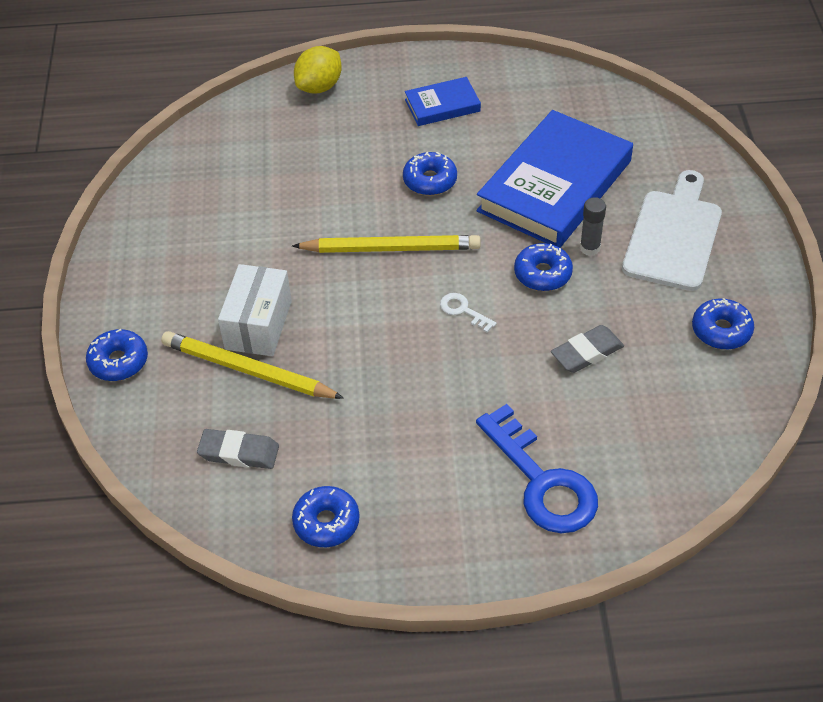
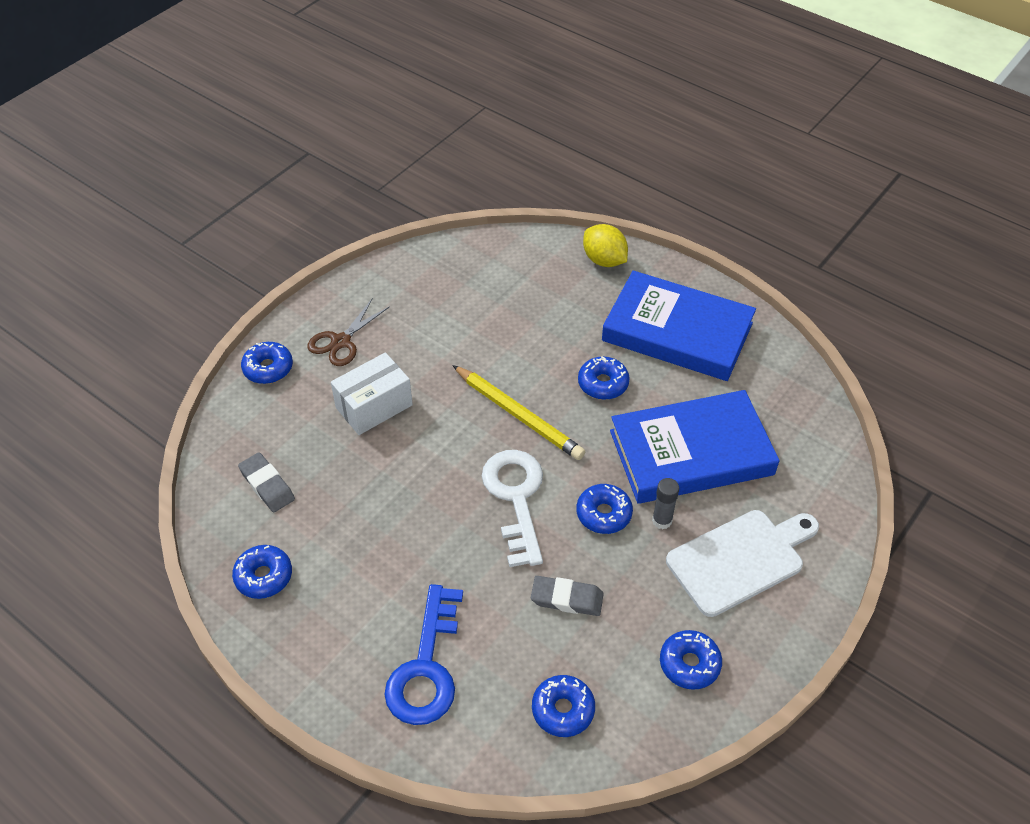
camera: 40 degrees right, 0 degrees up
yellow pencil [161,331,344,399] -> none
yellow lemon [294,46,342,94] -> yellow lemon turned 60 degrees clockwise [583,224,628,267]
blue book [405,77,481,126] -> blue book [602,270,756,381], size x2.08
white key [440,293,497,333] -> white key [482,450,543,567], size x2.32
none -> brown scissors [307,299,390,366]
none -> blue donut [532,675,595,737]

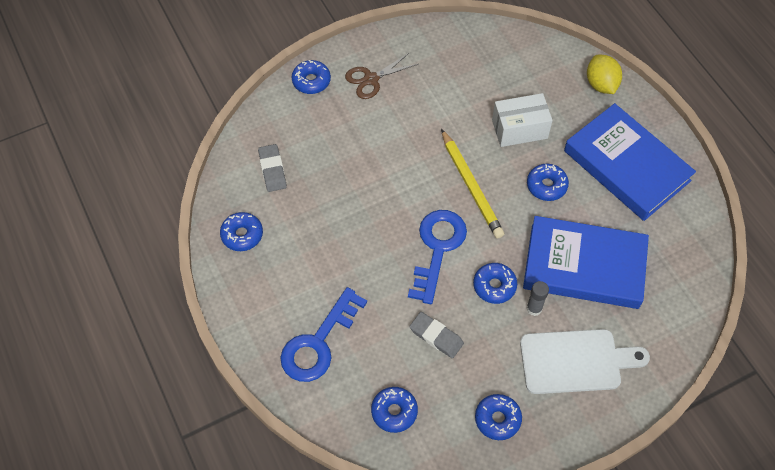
camera: 25 degrees right, 10 degrees up
white box [331,352,413,435] -> white box moved to [492,93,553,147]
white key [482,450,543,567] -> blue key [408,210,467,304]

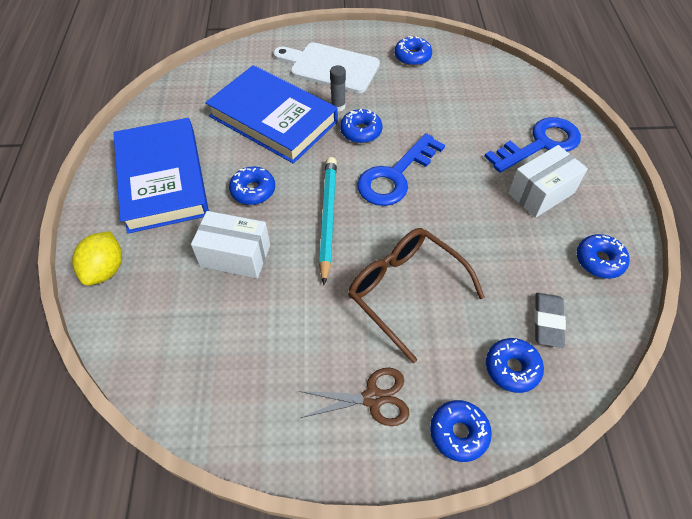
camera: 155 degrees left, 5 degrees down
blue donut [371,387,418,433] -> blue donut moved to [486,338,544,393]
grey eraser [409,312,464,358] -> none
yellow pencil [441,129,504,239] -> turquoise pencil [319,157,337,285]
none -> brown glasses [348,228,485,363]
none -> white box [508,145,588,218]

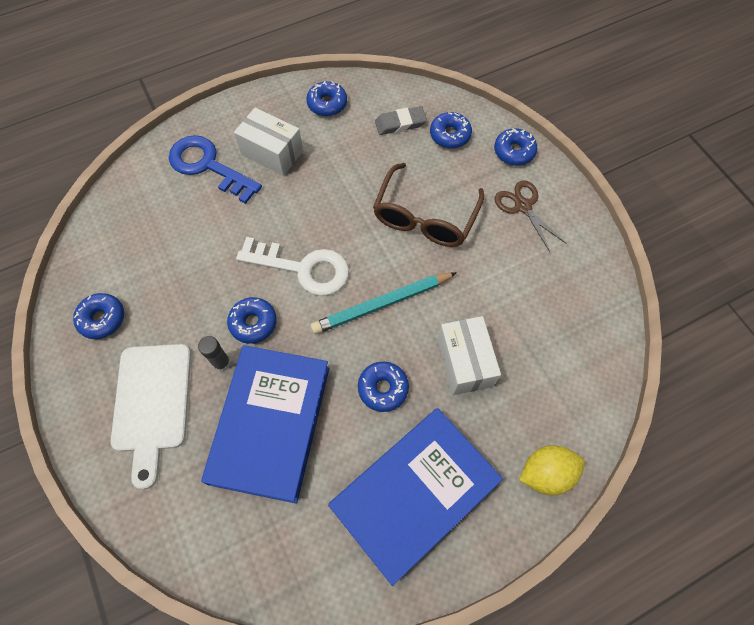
camera: 115 degrees left, 10 degrees up
blue key [357,133,445,206] -> white key [236,237,349,296]

